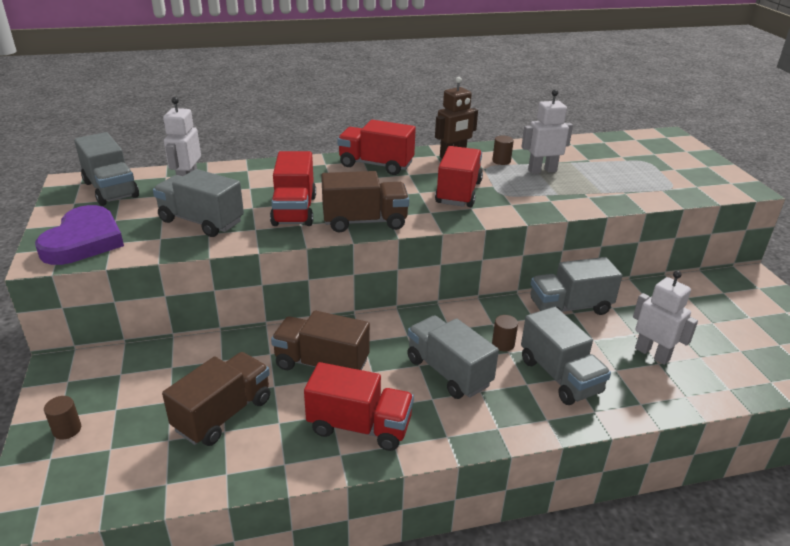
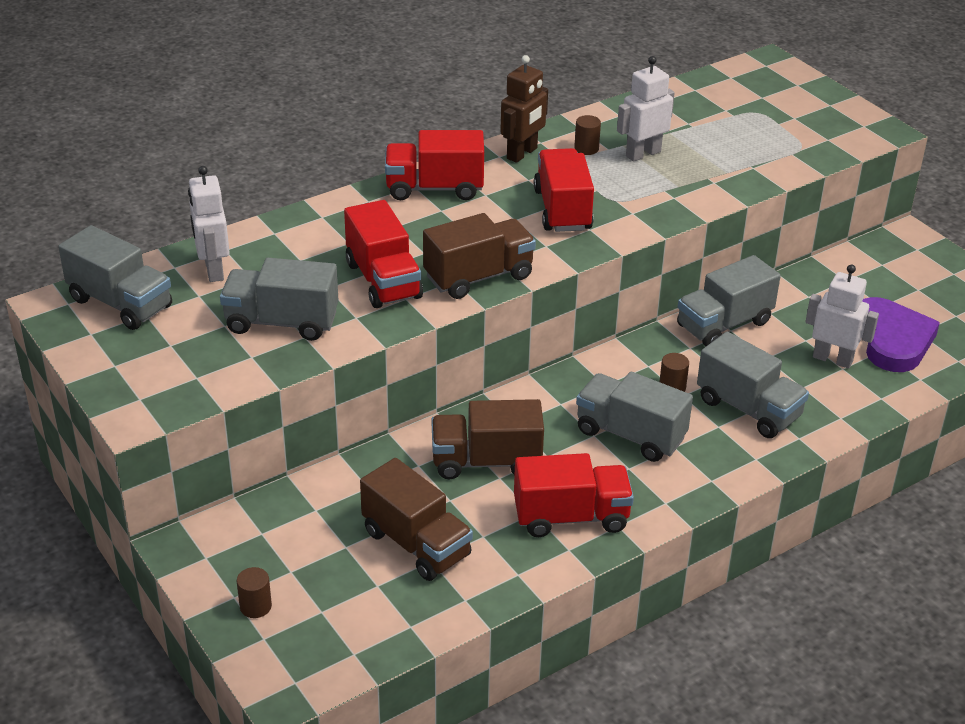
camera: 20 degrees left, 5 degrees up
purple heart [35,205,124,265] -> purple heart moved to [862,297,940,372]
brown truck [162,352,270,446] -> brown truck turned 120 degrees clockwise [360,458,473,581]

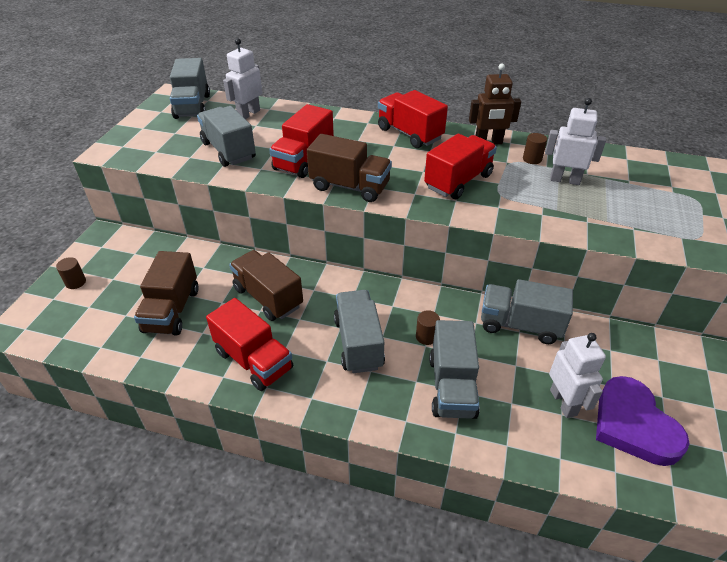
camera: 50 degrees right, 5 degrees up
purple heart [862,297,940,372] -> purple heart turned 120 degrees clockwise [596,376,690,466]

